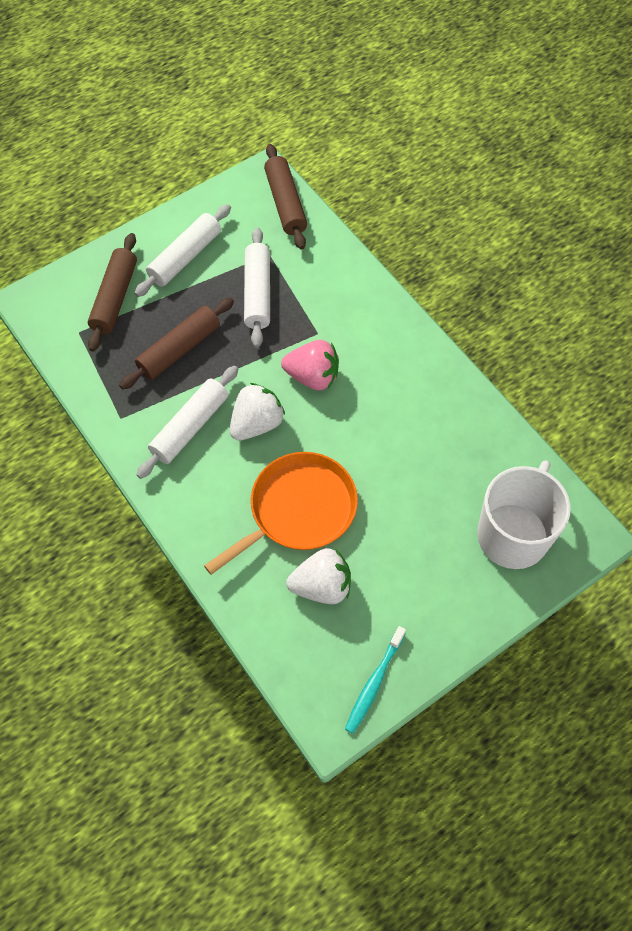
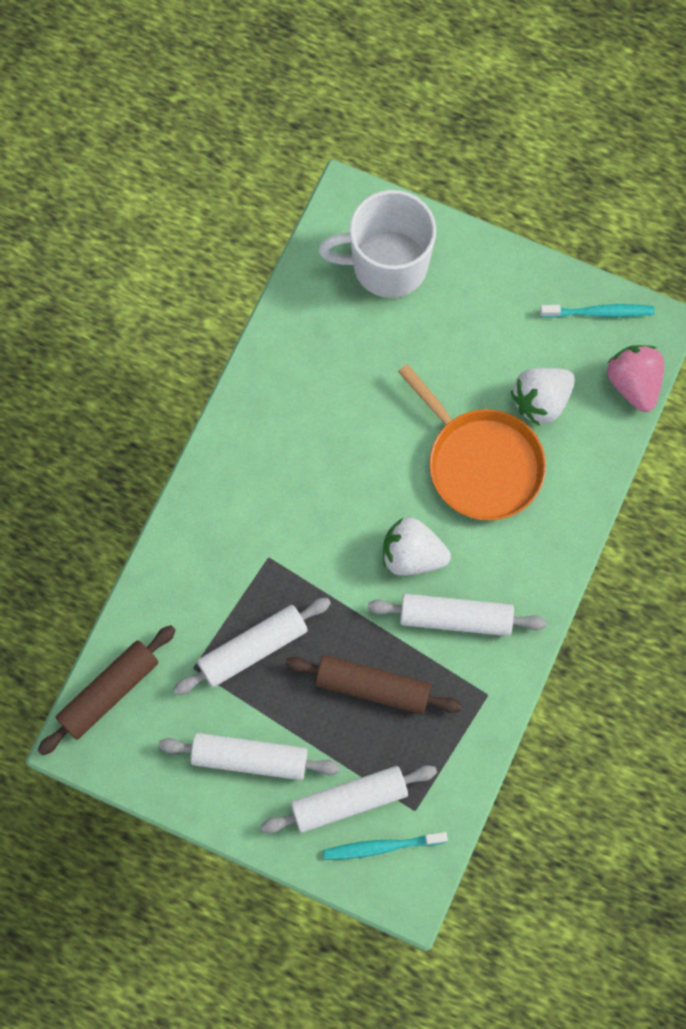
camera: 120 degrees left, 10 degrees up
brown rolling pin [88,233,137,352] -> white rolling pin [261,765,437,833]
orange pan [204,452,358,575] -> orange pan turned 150 degrees counterclockwise [398,364,546,520]
pink strawberry [281,340,339,391] -> pink strawberry moved to [607,345,664,412]
white strawberry [286,548,351,604] -> white strawberry turned 90 degrees counterclockwise [511,368,575,426]
none -> turquoise toothbrush [323,832,448,860]

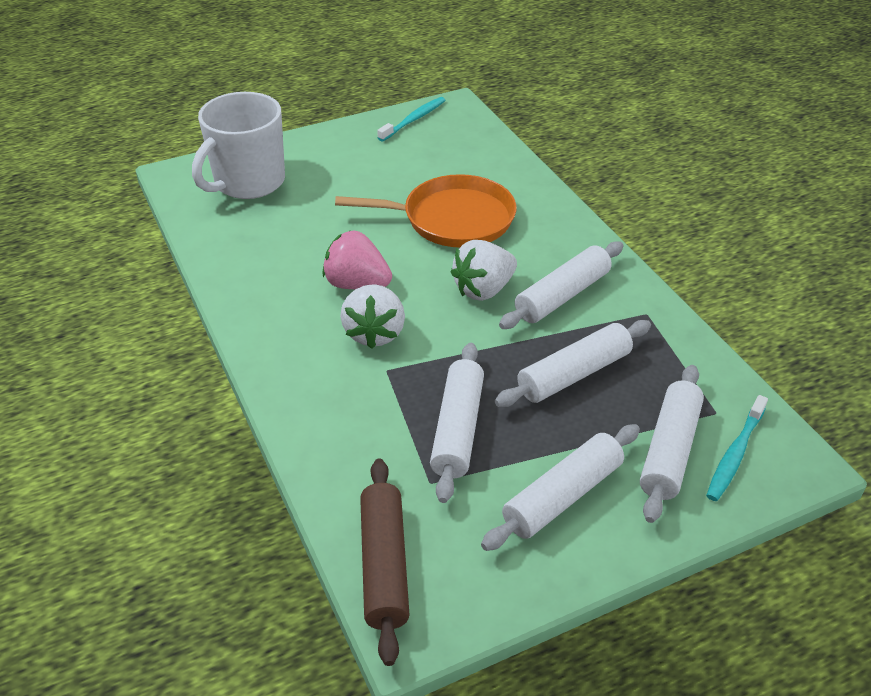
camera: 50 degrees left, 30 degrees down
brown rolling pin [285,655,462,714] -> white rolling pin [495,320,651,407]
white strawberry [511,368,575,426] -> white strawberry moved to [340,284,405,349]
pink strawberry [607,345,664,412] -> pink strawberry moved to [323,231,392,289]

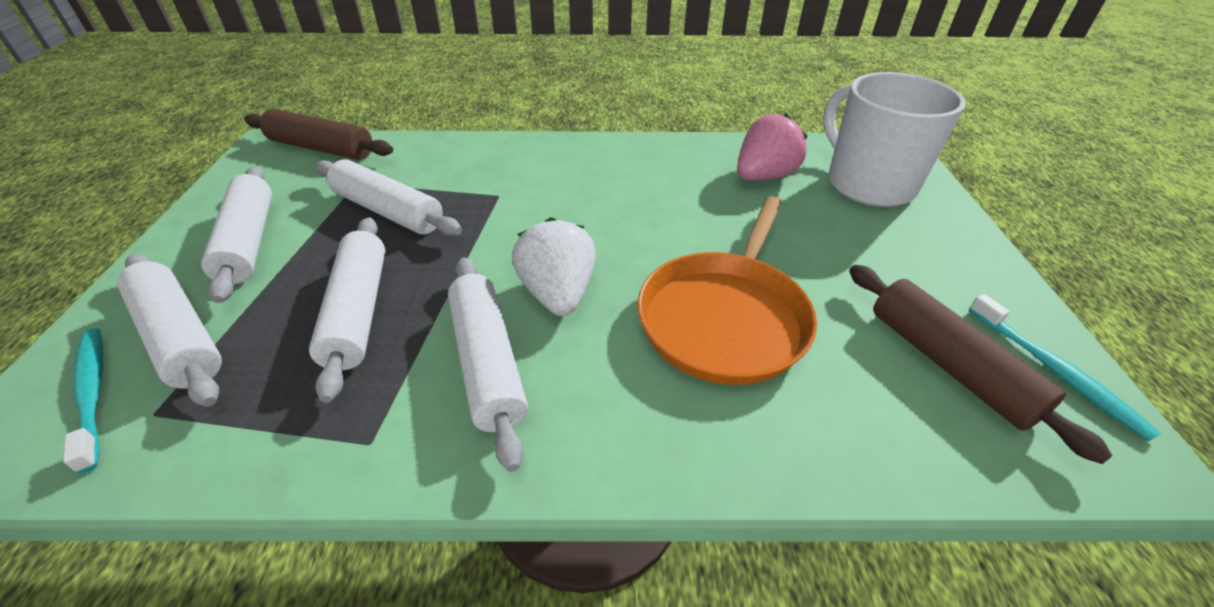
camera: 115 degrees right, 0 degrees up
pink strawberry [323,231,392,289] -> pink strawberry moved to [737,113,808,180]
white strawberry [340,284,405,349] -> none
none -> brown rolling pin [849,265,1112,464]

